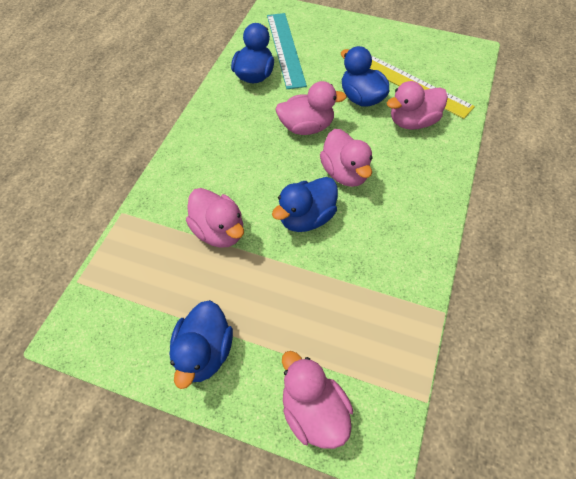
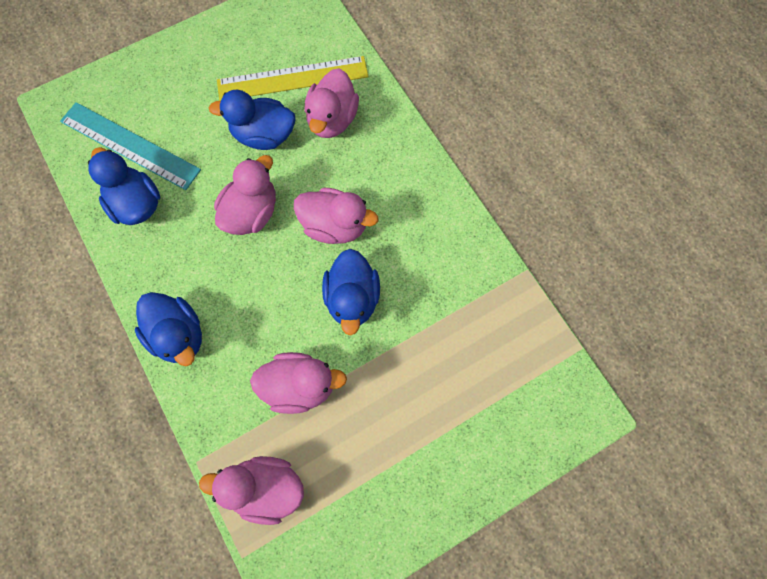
camera: 50 degrees left, 15 degrees up
blue duck [169,300,233,389] -> blue duck moved to [135,292,202,366]
pink duck [282,351,353,449] -> pink duck moved to [199,456,304,525]

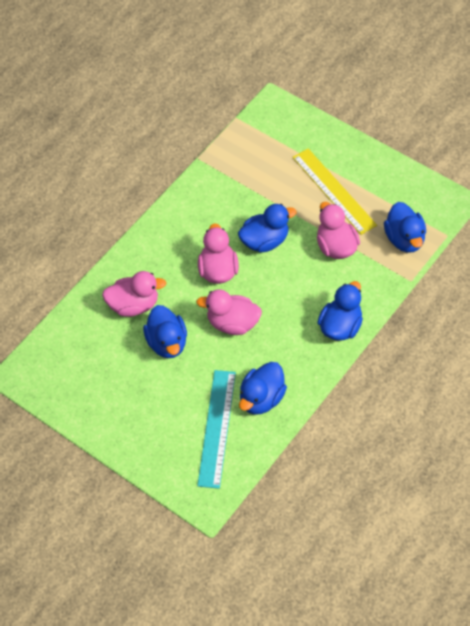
camera: 110 degrees left, 15 degrees down
pink duck [199,456,304,525] -> blue duck [384,202,426,253]
yellow ruler [217,56,368,101] -> yellow ruler moved to [292,148,377,235]

